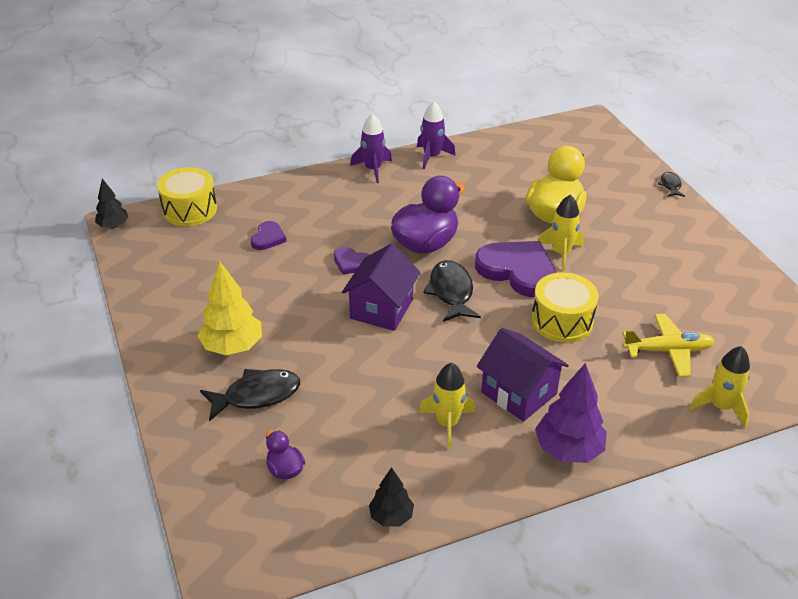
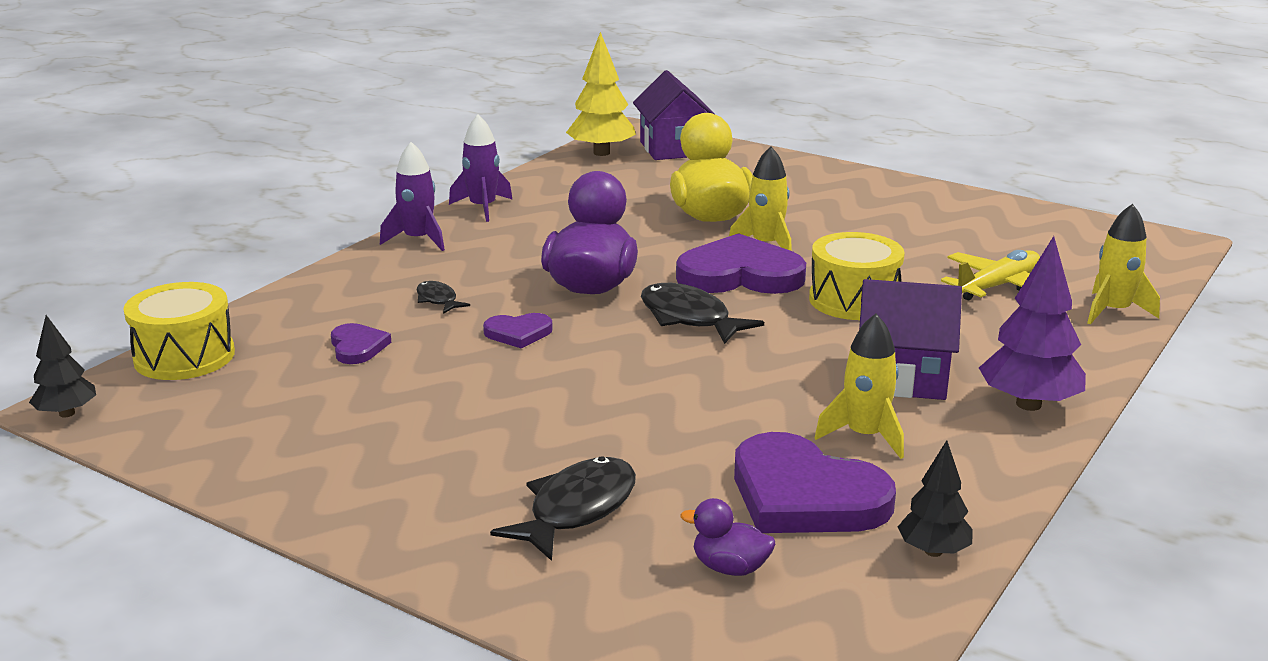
camera: 35 degrees left, 15 degrees down
yellow tree [198,261,262,355] -> yellow tree moved to [566,32,636,156]
purple house [342,244,420,331] -> purple house moved to [633,70,714,160]
black fish [658,172,685,197] -> black fish moved to [417,281,470,314]
none -> purple heart [734,432,896,533]

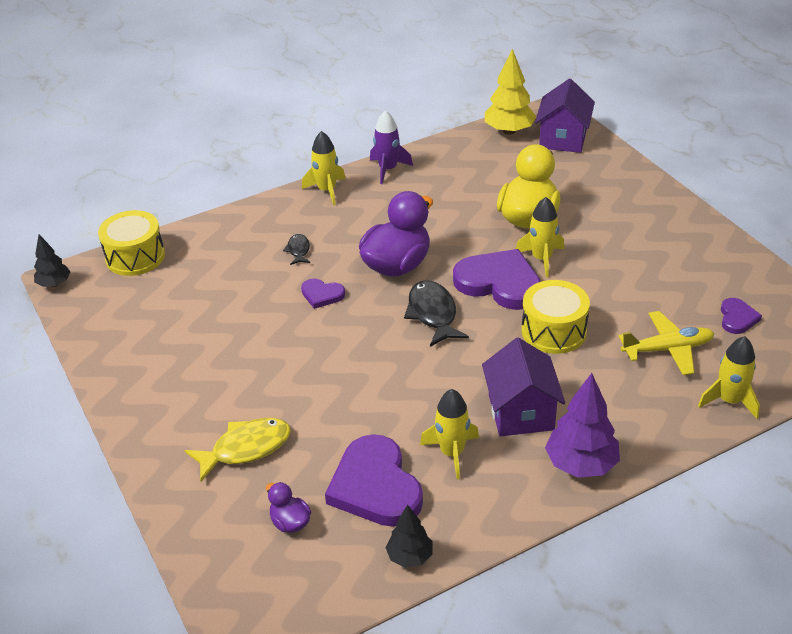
camera: 30 degrees right, 15 degrees up
purple heart [331,323,391,364] -> purple heart moved to [721,298,762,334]
purple rocket [380,142,445,251] -> yellow rocket [302,131,346,205]
black fish [490,456,636,561] -> yellow fish [185,418,291,482]
purple house [859,279,962,400] -> purple house turned 45 degrees clockwise [482,338,565,436]

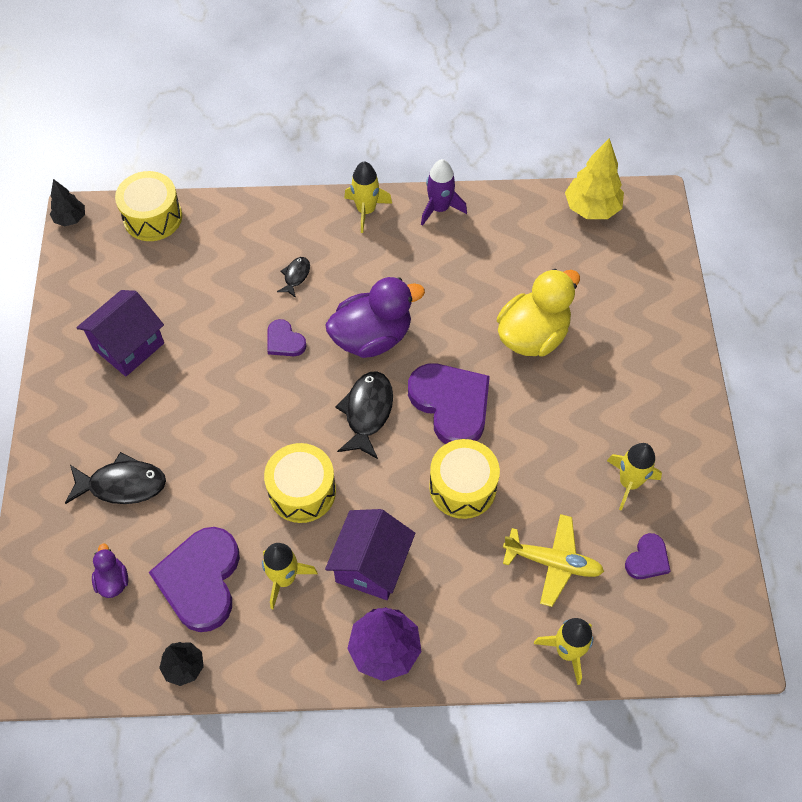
camera: 25 degrees right, 20 degrees up
yellow fish [185,418,291,482] -> black fish [65,452,166,504]
yellow rocket [516,197,564,277] -> yellow rocket moved to [607,443,662,511]
purple house [535,79,595,153] -> purple house moved to [76,290,164,377]
none -> yellow drum [264,443,336,523]

